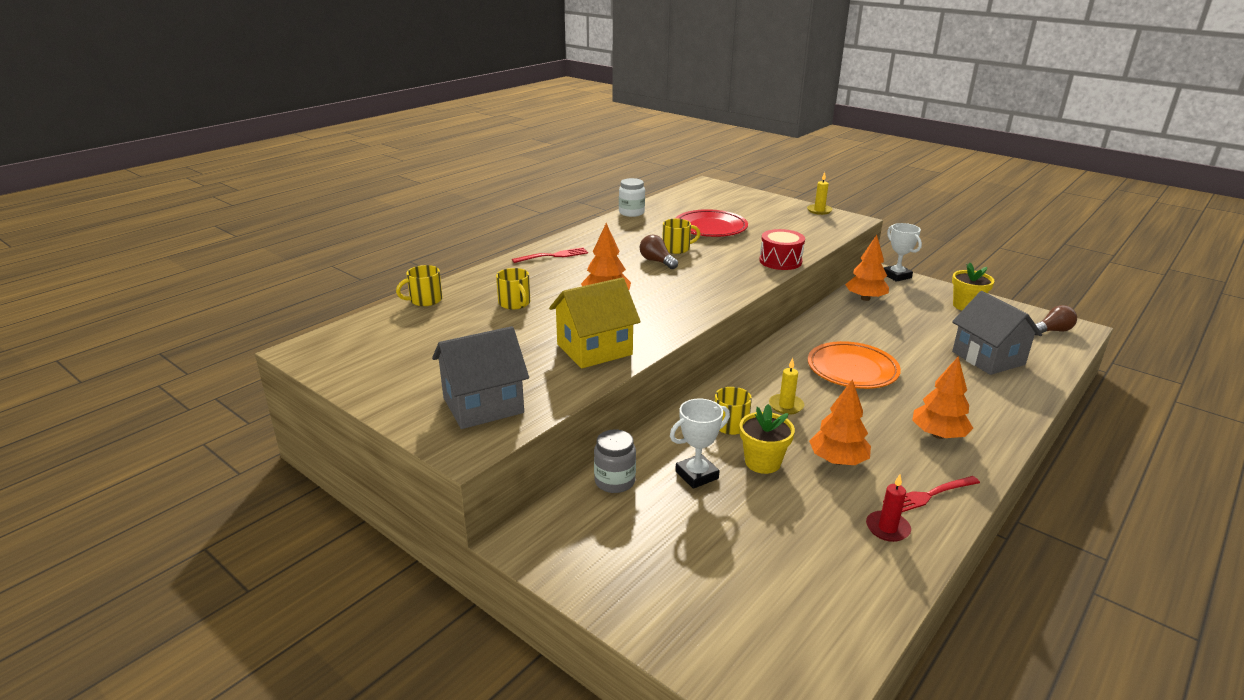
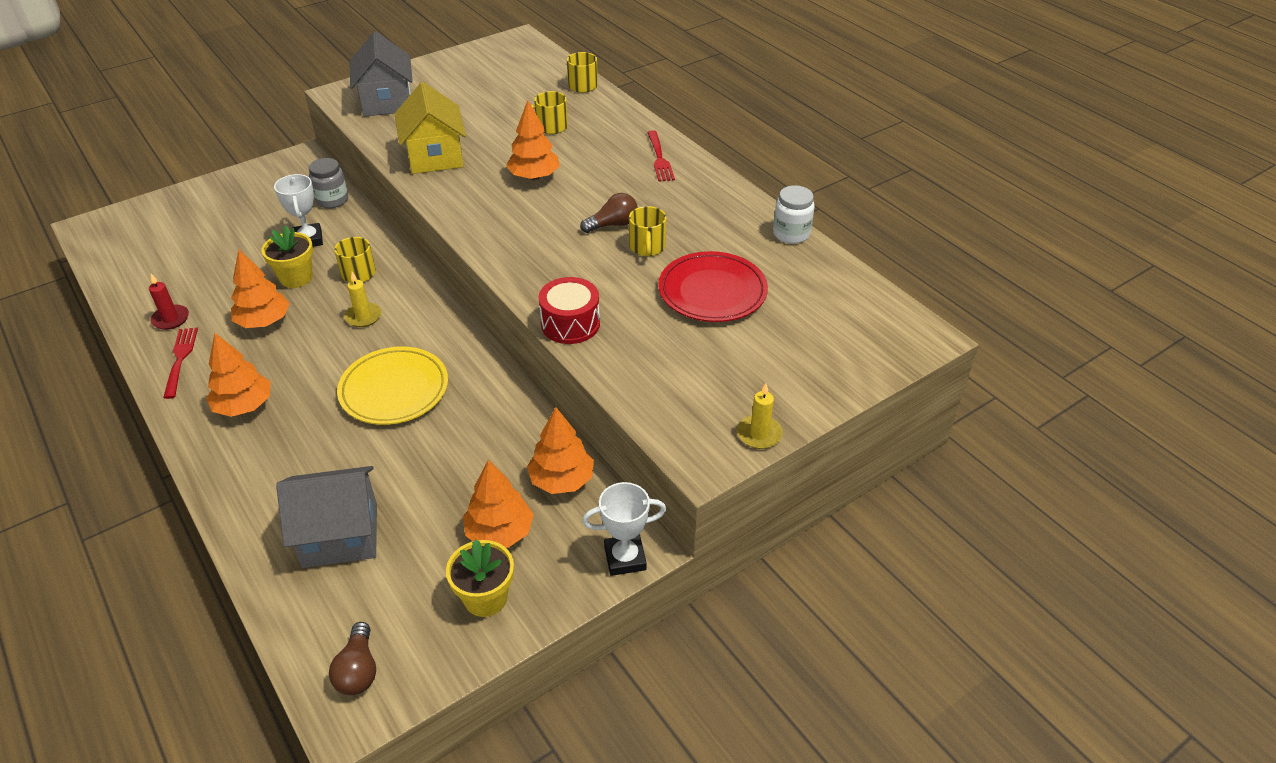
camera: 105 degrees right, 15 degrees up
orange plate [808,341,901,389] -> yellow plate [337,346,448,425]
none -> orange tree [463,460,534,548]

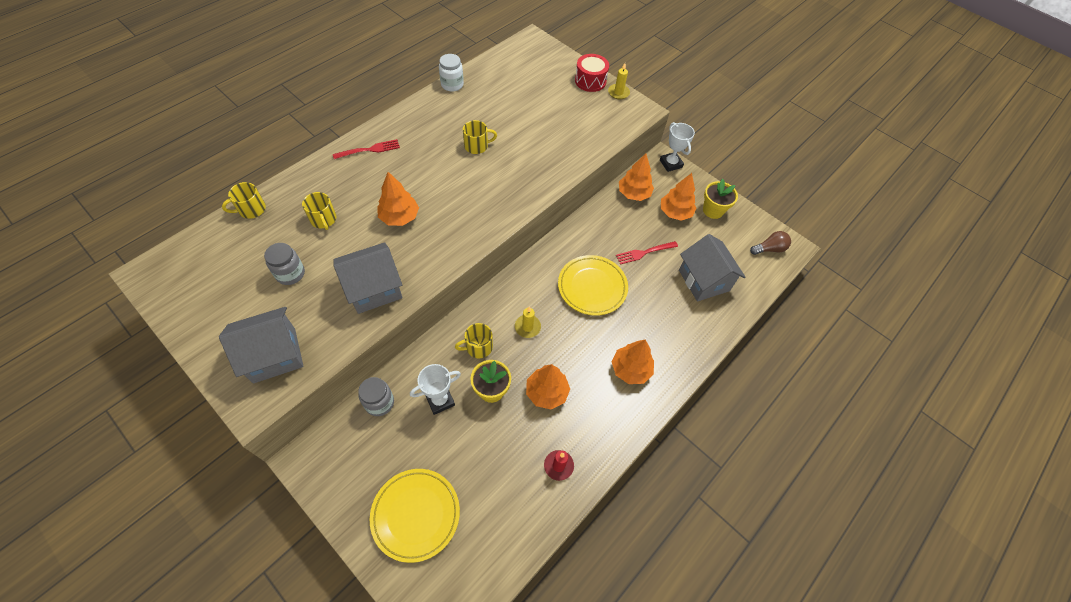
camera: 105 degrees left, 15 degrees up
red fork [163,328,198,399] -> red fork moved to [616,241,678,265]
yellow house [395,82,466,174] -> grey house [334,242,402,314]
red drum [539,277,600,344] -> red drum moved to [575,54,609,92]
brown light bulb [580,193,638,233] -> none
red plate [658,251,768,322] -> none
none -> grey jar [264,243,305,285]
none -> yellow plate [370,469,460,563]

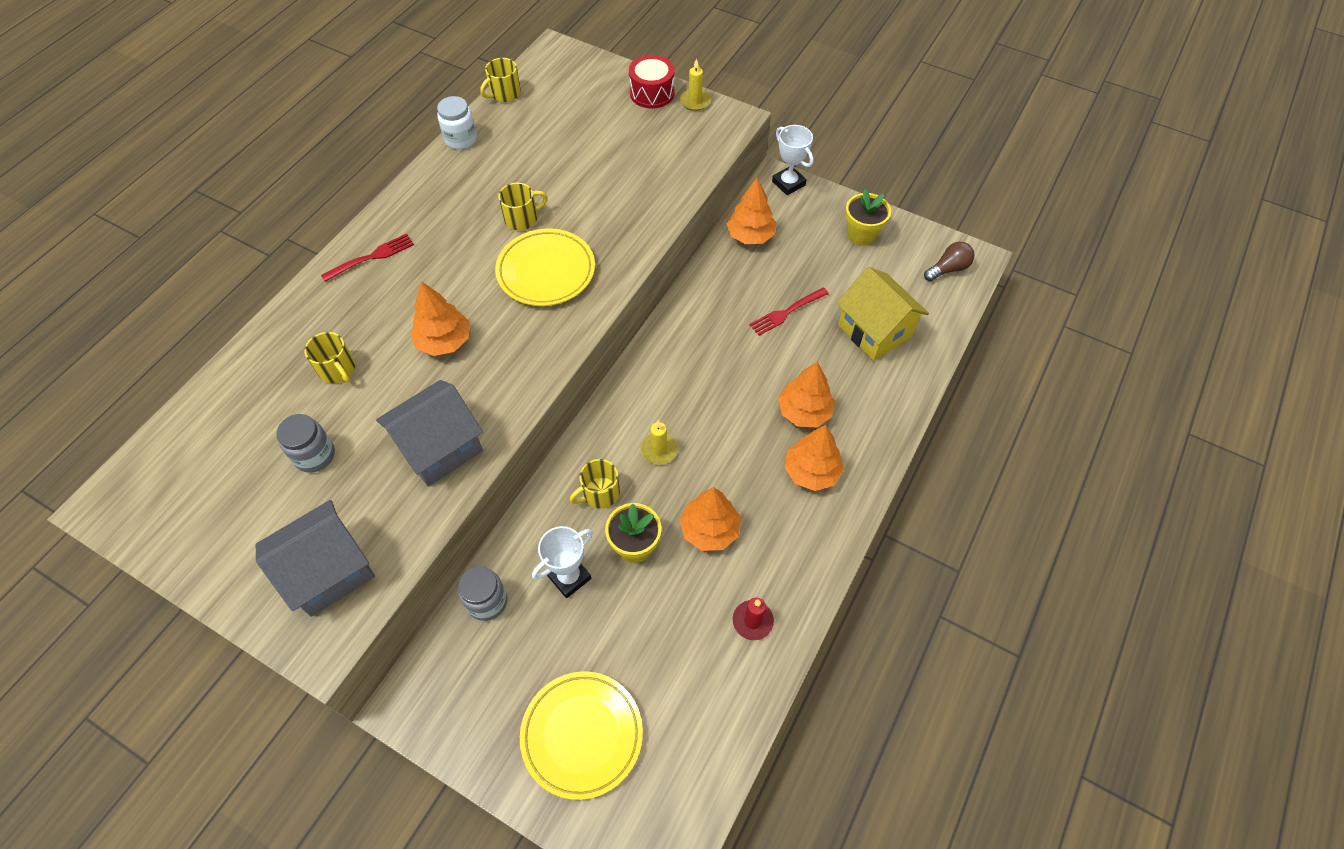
camera: 10 degrees left, 0 degrees up
yellow mug [222,182,266,219] -> yellow mug moved to [480,58,521,102]
yellow plate [558,255,628,316] -> yellow plate moved to [495,229,595,306]
orange tree [661,173,697,221] -> orange tree moved to [778,362,835,427]
grey house [679,234,745,301] -> yellow house [837,267,929,361]

